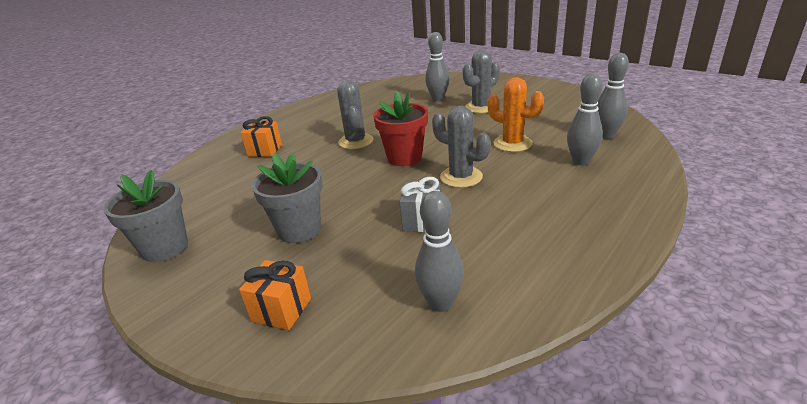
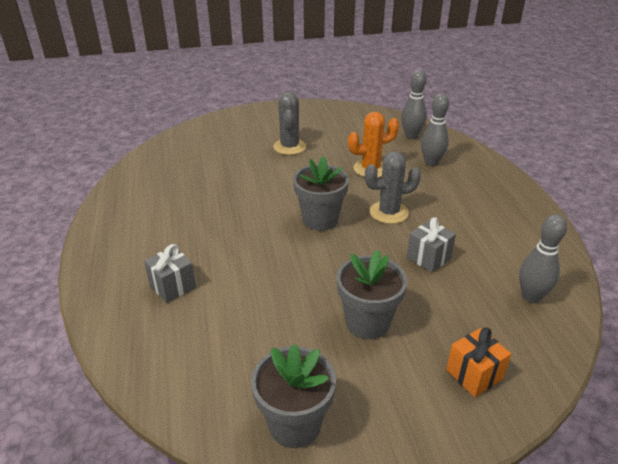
camera: 55 degrees left, 5 degrees up
orange gift [241,116,282,157] -> grey gift [144,244,196,303]
grey cactus [337,80,373,149] -> none
red flower pot [373,91,428,166] -> grey flower pot [293,156,349,231]
grey bowling pin [425,32,449,101] -> none

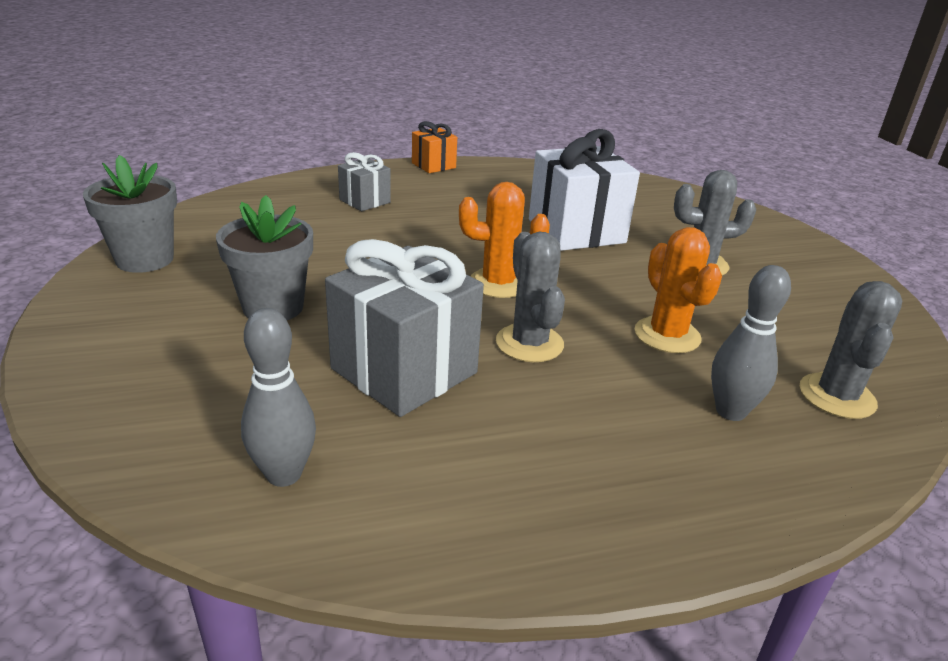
camera: 85 degrees right, 5 degrees down
grey flower pot [293,156,349,231] -> orange cactus [459,182,550,298]
grey bowling pin [401,70,427,139] -> grey cactus [800,281,902,419]
grey gift [407,217,456,273] -> grey gift [325,239,484,417], size x1.93
orange gift [446,328,511,397] -> orange gift moved to [412,121,457,173]
none -> white gift [529,129,640,251]

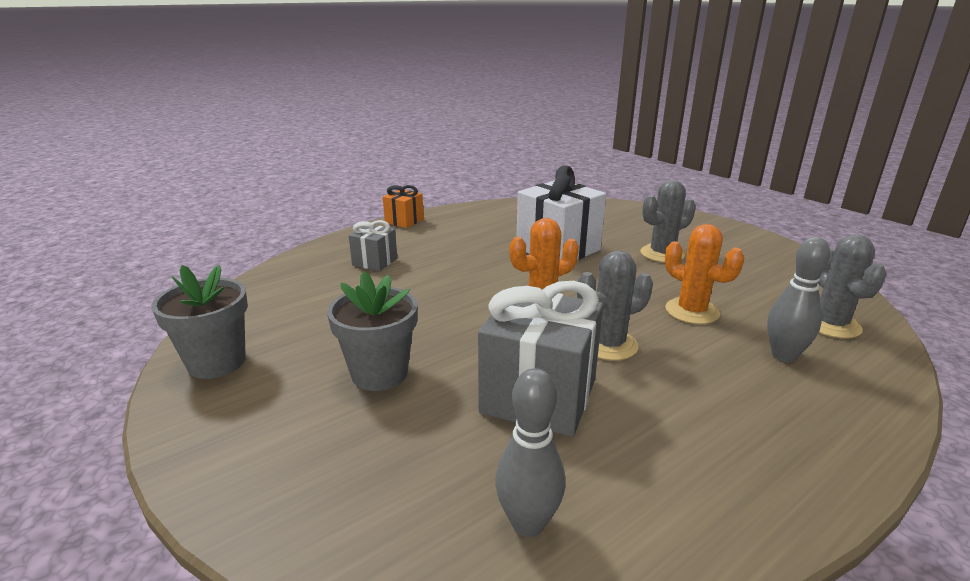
camera: 20 degrees left, 5 degrees down
grey cactus [496,232,565,362] -> grey cactus turned 75 degrees counterclockwise [577,251,653,361]

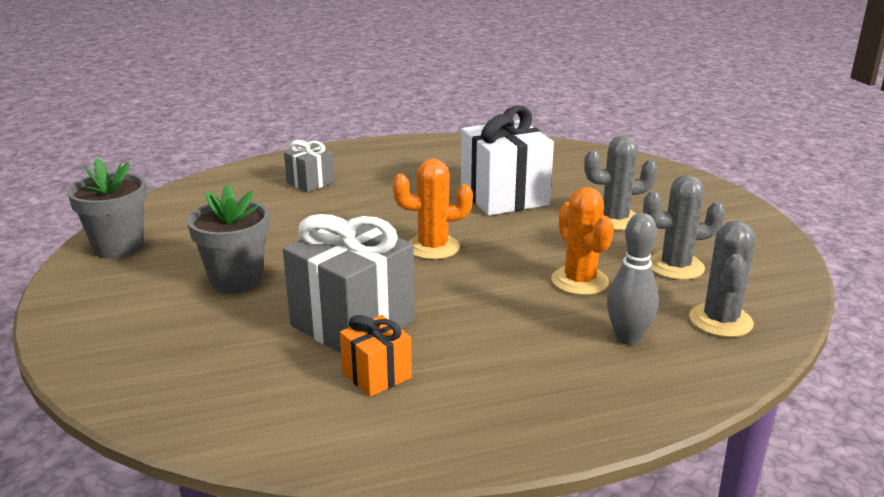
camera: 20 degrees right, 0 degrees up
orange gift [383,185,424,228] -> orange gift moved to [340,315,412,397]
grey bowling pin [495,368,565,537] -> none
grey cactus [577,251,653,361] -> grey cactus moved to [643,175,726,280]

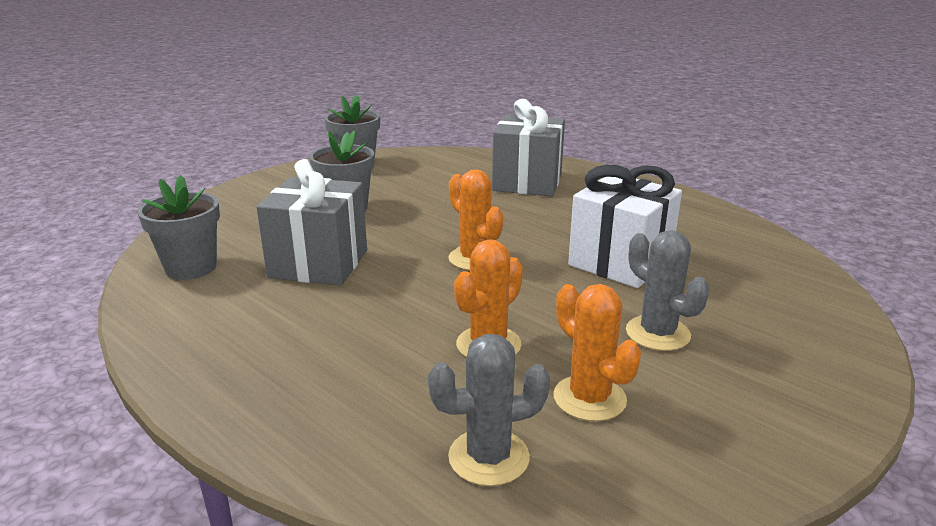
camera: 60 degrees right, 0 degrees up
grey gift [284,140,334,192] -> grey gift [492,99,565,196], size x1.93
orange gift [340,315,412,397] -> none
grey bowling pin [607,213,659,345] -> none
grey cactus [643,175,726,280] -> orange cactus [553,284,641,421]
none -> grey flower pot [138,175,220,280]

